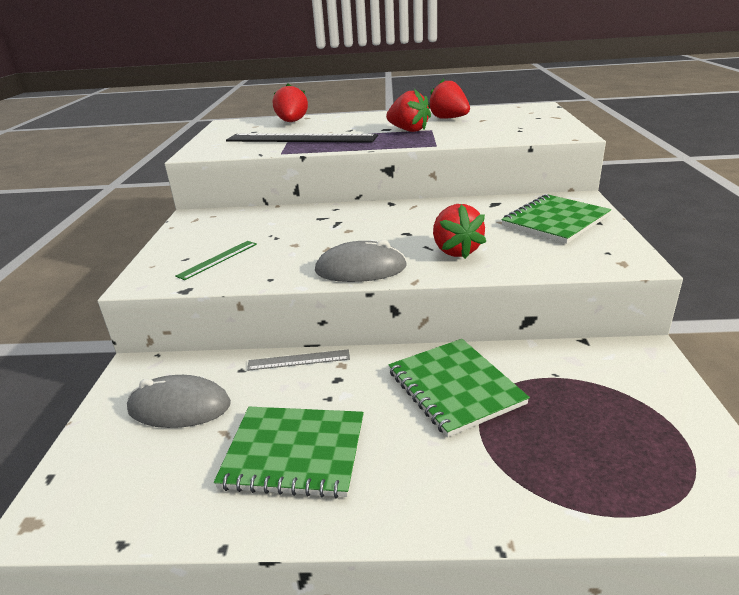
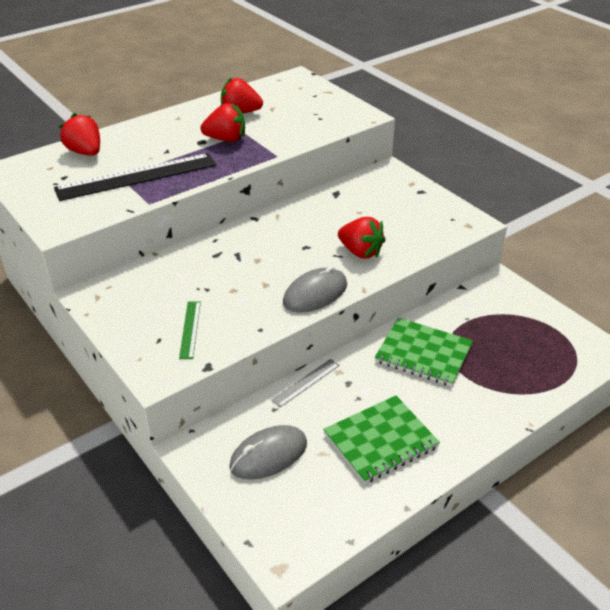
camera: 40 degrees left, 10 degrees up
green notebook [501,194,611,244] -> none

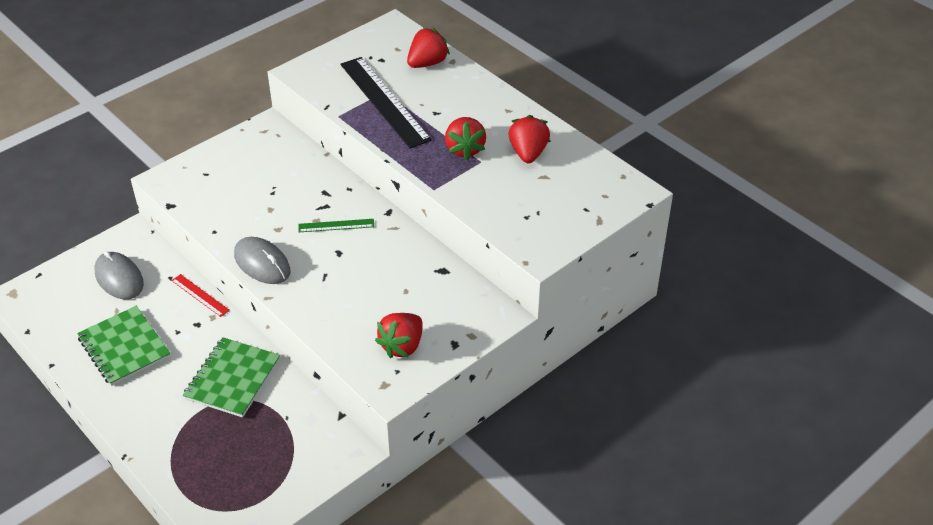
camera: 85 degrees right, 5 degrees up
green ruler [179,301,201,359] -> green ruler moved to [299,219,374,232]
grey ruler [271,359,340,407] -> red ruler [171,274,230,317]
red strawberry [338,217,386,259] -> red strawberry moved to [375,313,423,358]

